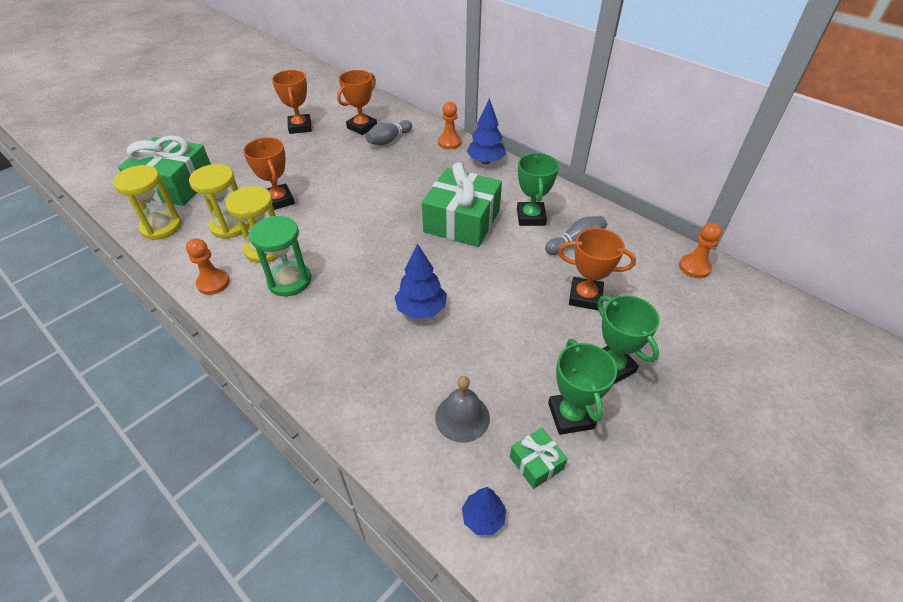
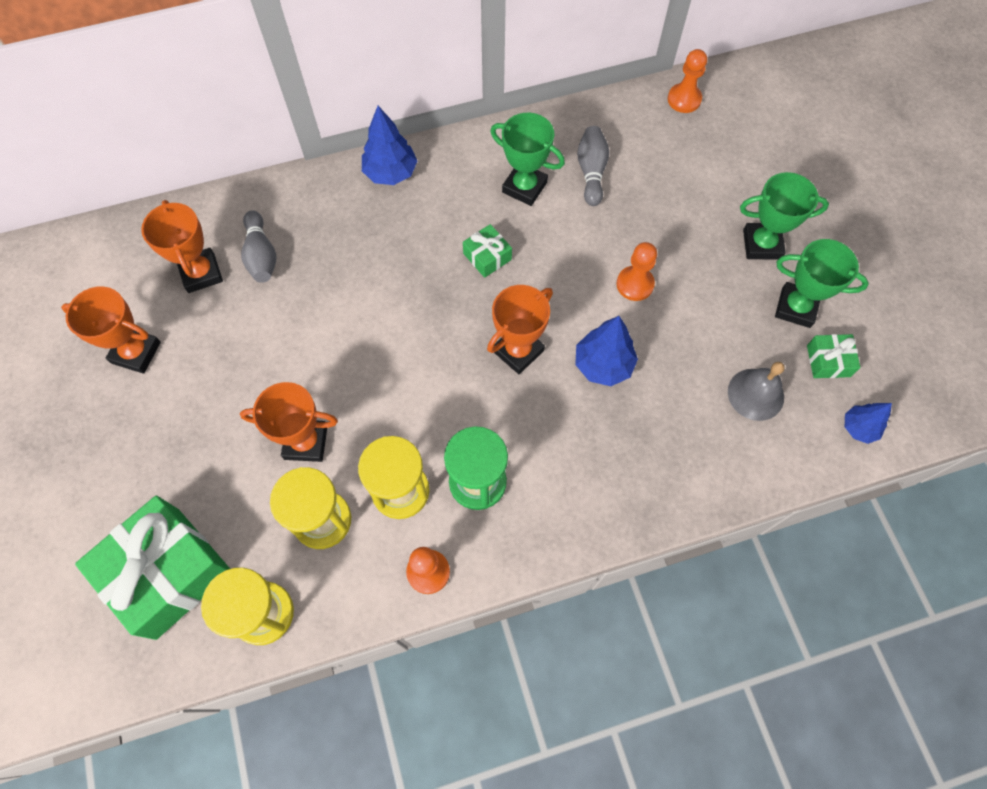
camera: 60 degrees left, 20 degrees up
green gift [422,162,502,247] -> green gift [463,224,512,278], size x0.44
orange pawn [438,102,462,149] -> orange pawn moved to [617,242,657,301]
orange trophy [558,228,636,311] -> orange trophy moved to [487,285,553,374]

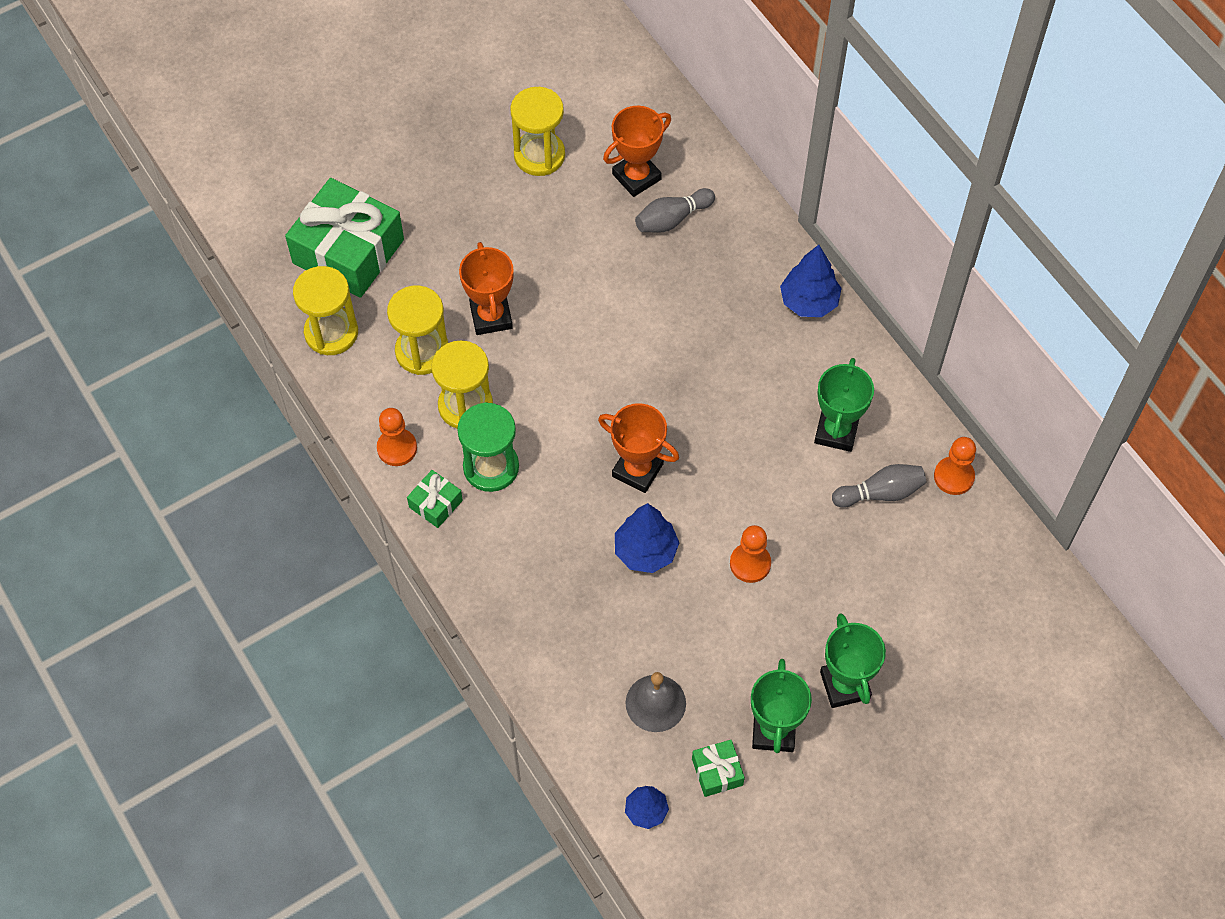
camera: 75 degrees right, 5 degrees down
orange trophy [61,286,161,374] -> yellow hourglass [510,87,565,176]
green gift [463,224,512,278] -> green gift moved to [407,470,463,528]
orange pawn [668,49,707,113] -> orange pawn moved to [934,437,976,495]

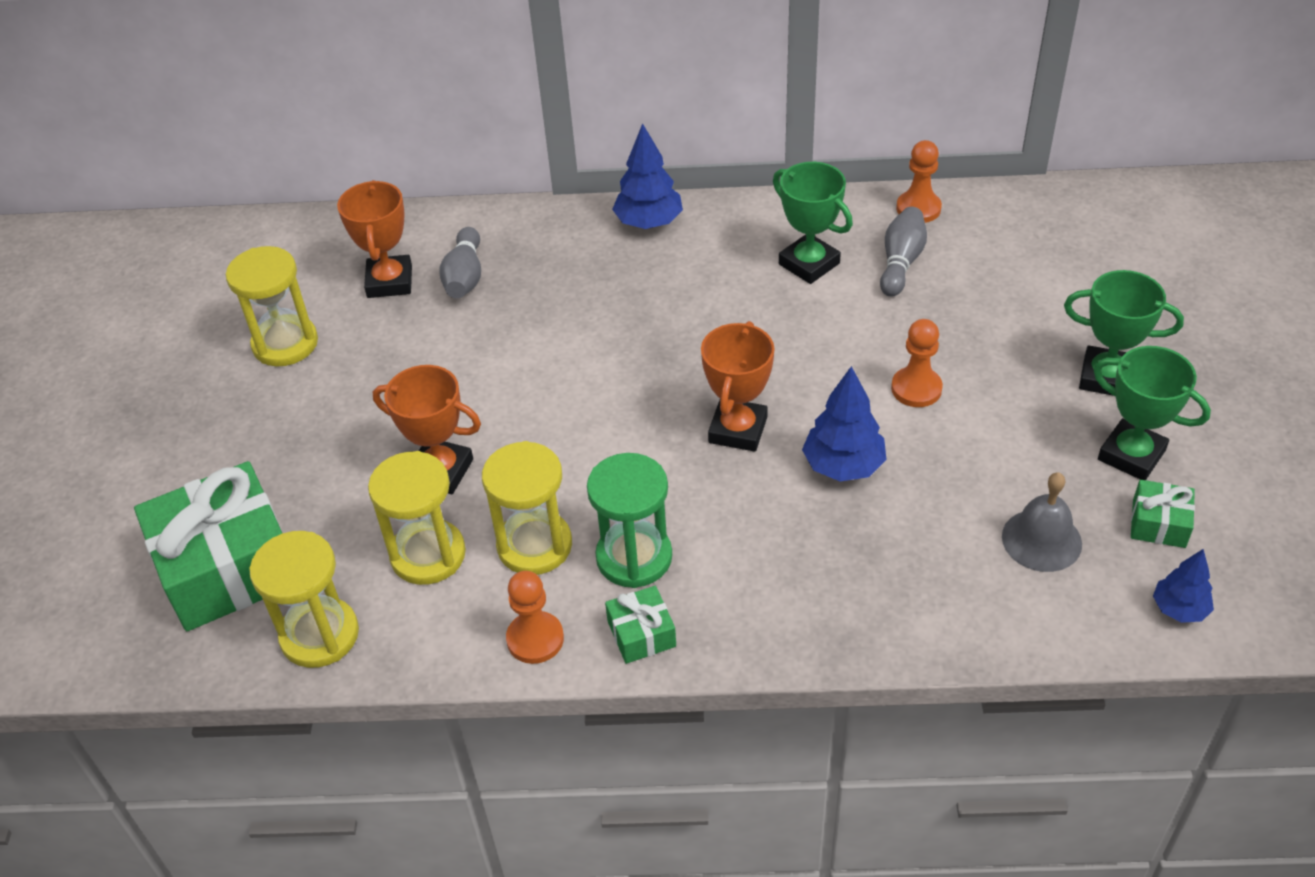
camera: 55 degrees left, 15 degrees down
orange trophy [598,403,679,493] -> orange trophy turned 45 degrees counterclockwise [701,321,774,452]

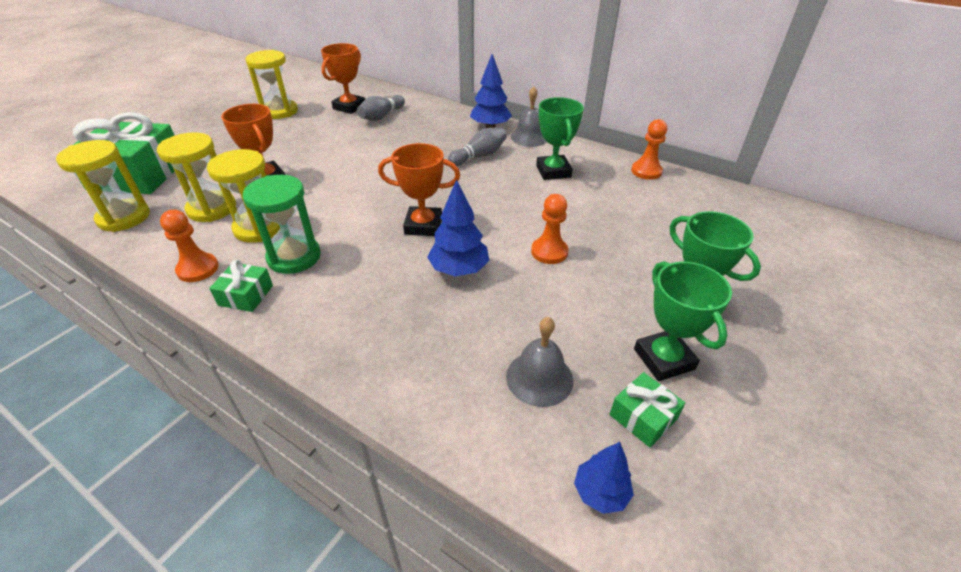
camera: 30 degrees right, 5 degrees down
orange trophy [701,321,774,452] -> orange trophy turned 45 degrees clockwise [378,143,460,236]
grey bowling pin [880,207,927,297] -> grey bowling pin moved to [448,127,507,166]
none -> grey bell [511,87,547,147]

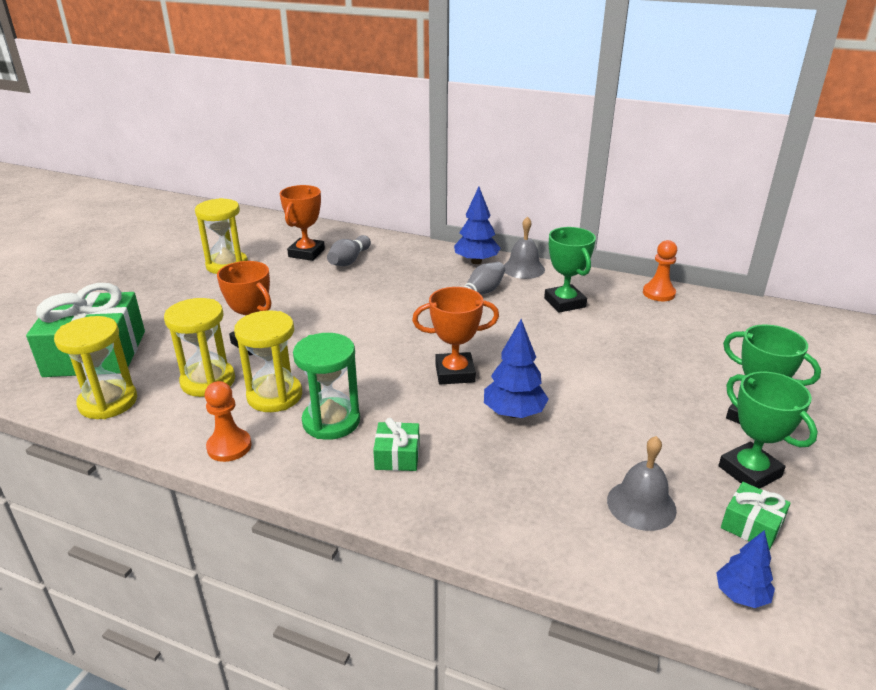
camera: 10 degrees left, 10 degrees down
green gift [209,260,273,312] -> green gift moved to [373,418,420,471]
orange pawn [531,194,568,264] -> none

